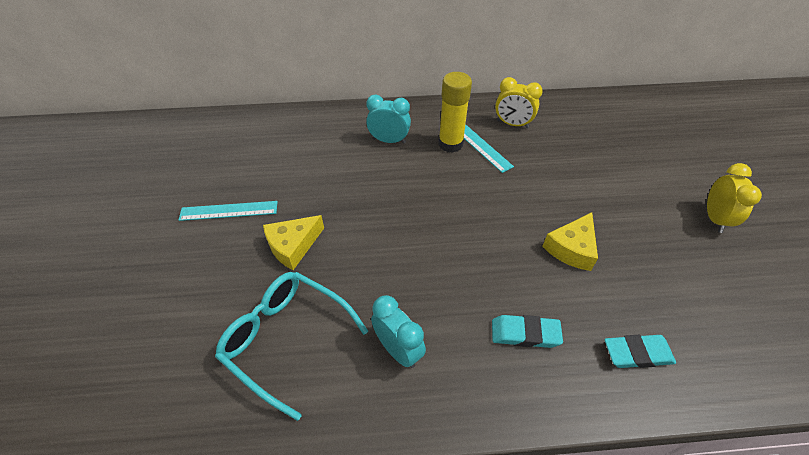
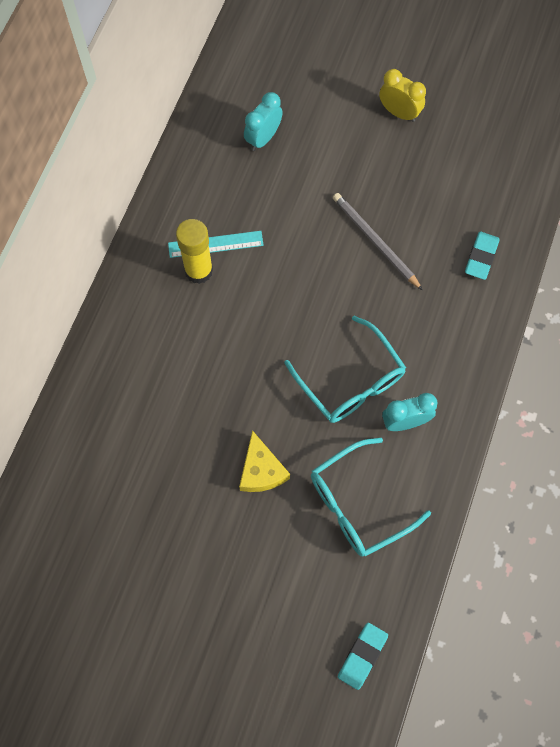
camera: 65 degrees left, 20 degrees up
turquoise ruler [178,201,278,221] -> none
turquoise clock [366,95,411,144] -> turquoise clock moved to [244,92,283,151]
turquoise eraser [492,315,563,348] -> turquoise eraser moved to [338,623,388,690]
yellow clock [495,77,543,128] -> none
yellow cheese [542,212,598,271] -> grey pencil [333,193,422,290]
none -> turquoise glasses [284,316,406,423]

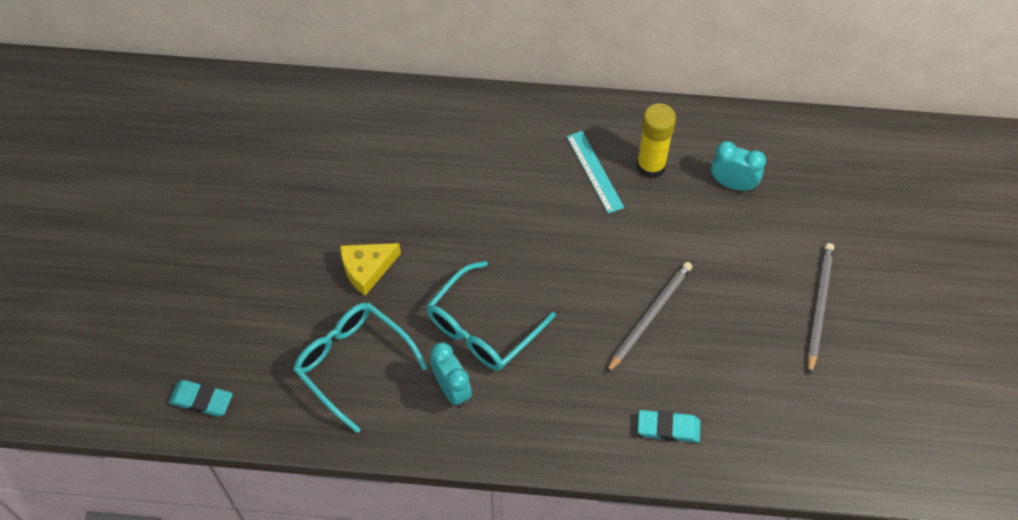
camera: 75 degrees right, 10 degrees down
yellow glue stick [176,219,213,284] -> yellow glue stick moved to [636,103,676,179]
yellow clock [379,69,426,122] -> grey pencil [808,243,834,375]

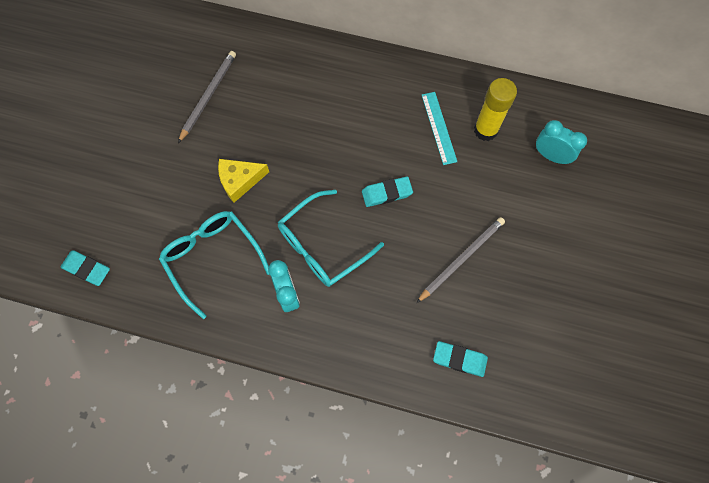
camera: 10 degrees right, 10 degrees up
grey pencil [808,243,834,375] -> grey pencil moved to [178,51,236,143]
none -> turquoise eraser [362,177,413,207]

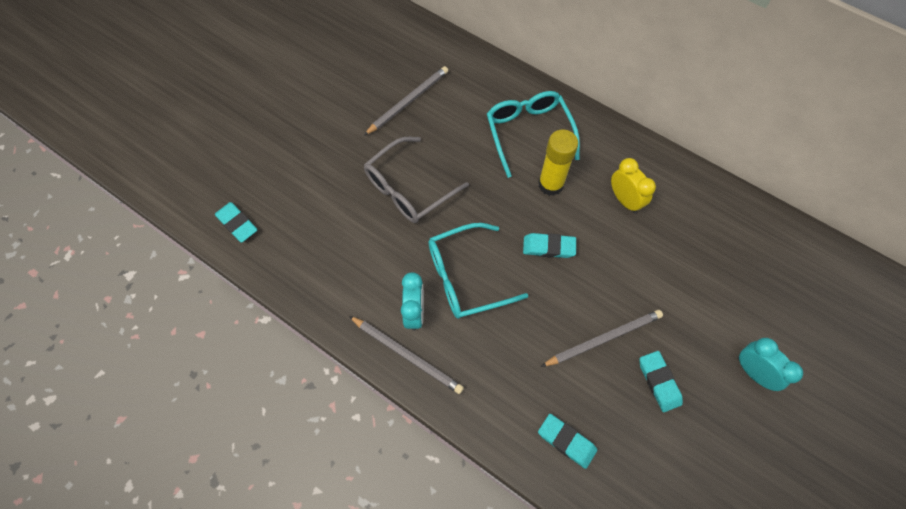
camera: 20 degrees right, 5 degrees down
turquoise glasses [159,211,269,319] -> turquoise glasses moved to [487,91,580,178]
yellow cheese [218,159,269,203] -> grey glasses [364,137,469,223]
turquoise ruler [422,92,457,165] -> yellow clock [611,158,656,213]
yellow glue stick [474,78,517,141] -> yellow glue stick moved to [538,130,578,196]
turquoise clock [536,120,587,164] -> turquoise clock moved to [738,338,803,391]
none -> grey pencil [349,316,464,394]
none -> turquoise eraser [639,351,683,412]

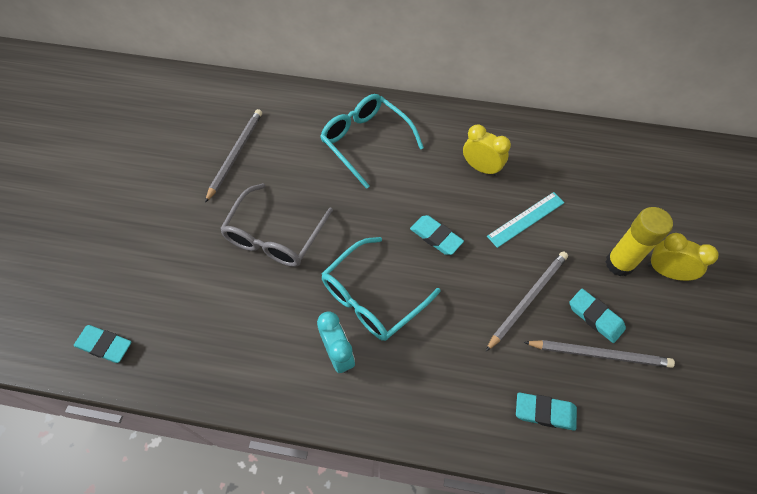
camera: 25 degrees left, 5 degrees down
grey pencil [349,316,464,394] -> grey pencil moved to [523,340,675,368]
turquoise eraser [523,233,576,258] -> turquoise eraser turned 60 degrees clockwise [410,215,464,255]
yellow glue stick [538,130,578,196] -> yellow glue stick moved to [605,207,673,276]
turquoise clock [738,338,803,391] -> yellow clock [648,233,718,281]
none -> turquoise ruler [487,192,565,248]

